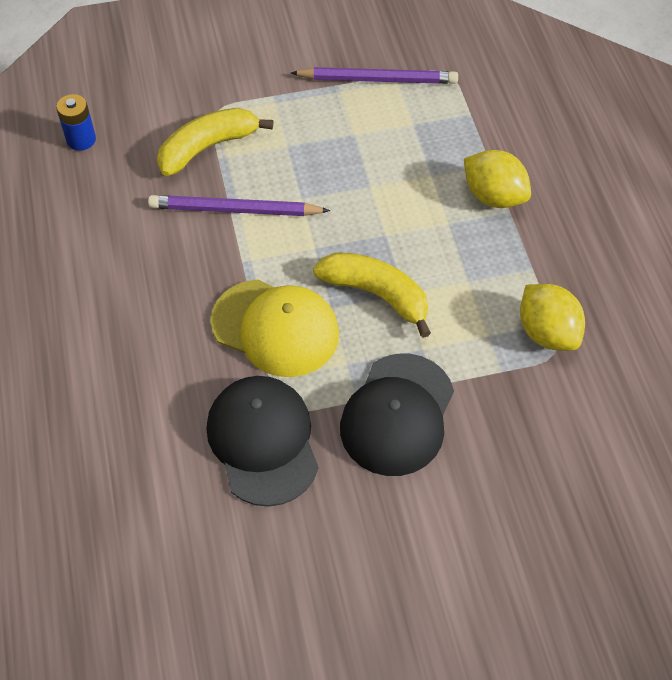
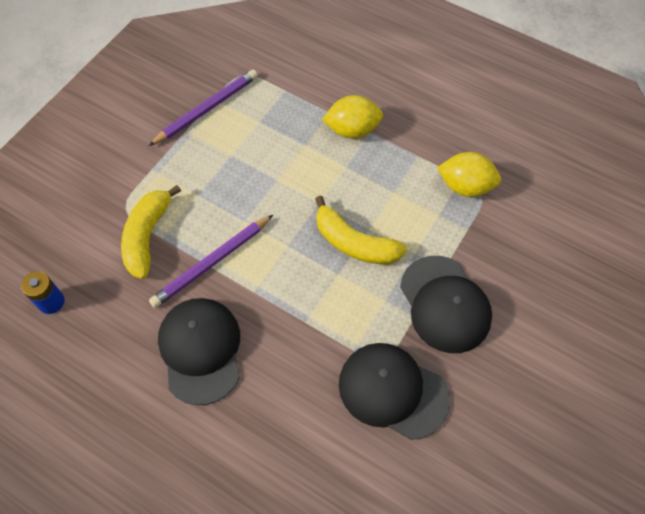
camera: 45 degrees left, 5 degrees up
yellow cap [210,280,339,377] -> none
yellow banana [313,252,431,338] -> yellow banana turned 135 degrees counterclockwise [315,196,407,265]
none -> black cap [158,298,240,405]

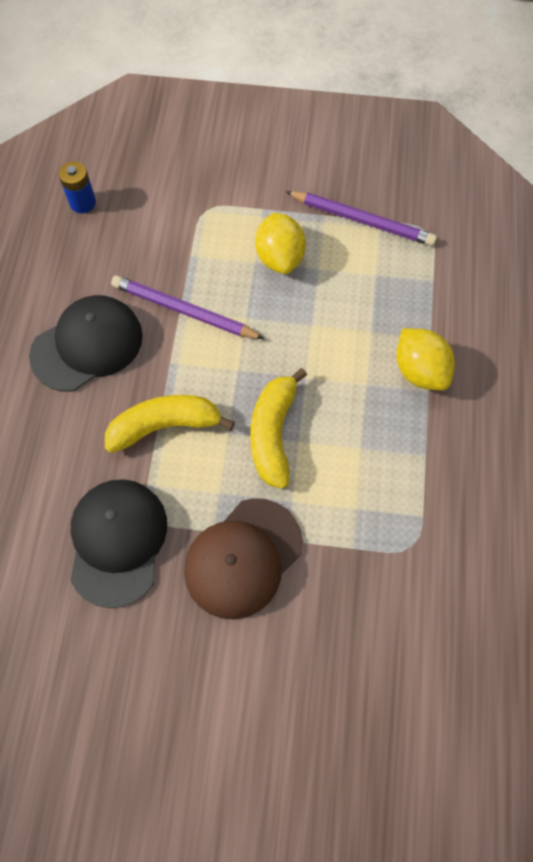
camera: 65 degrees right, 5 degrees up
yellow banana [121,185,181,279] -> yellow banana moved to [105,395,235,453]
black cap [400,256,492,353] -> brown cap [184,498,303,620]
yellow lemon [437,152,501,197] -> yellow lemon moved to [255,213,306,274]

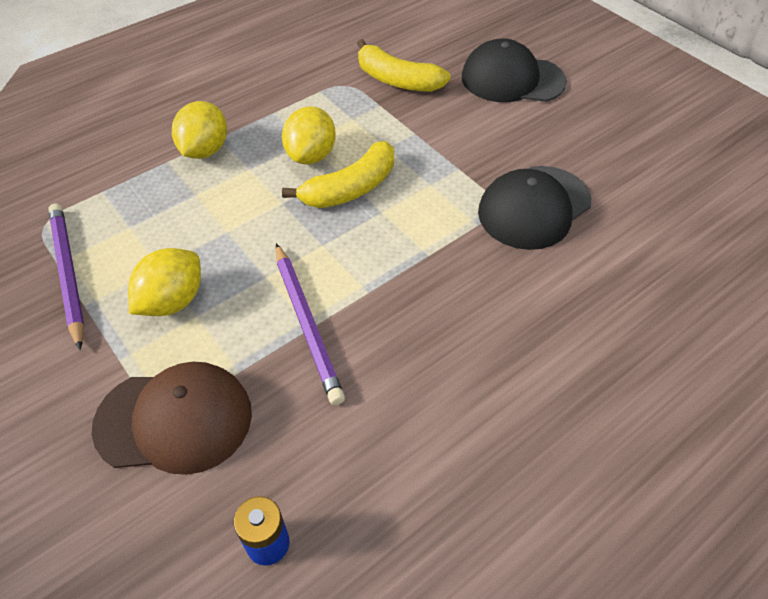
camera: 135 degrees left, 15 degrees down
black cap [29,295,143,392] -> black cap moved to [462,38,567,102]
yellow banana [105,395,235,453] -> yellow banana moved to [357,39,451,92]
brown cap [184,498,303,620] -> brown cap moved to [92,362,252,475]
none -> yellow lemon [282,106,336,165]

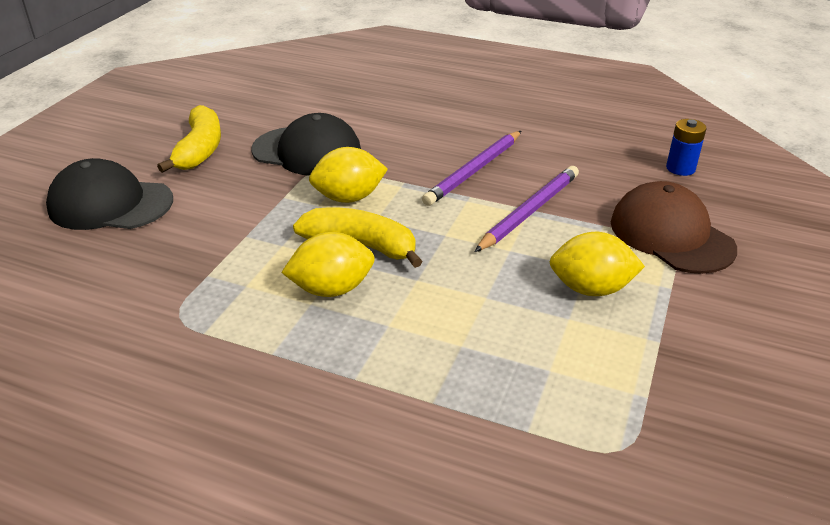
camera: 120 degrees left, 15 degrees down
purple pencil [48,203,84,350] -> purple pencil moved to [422,131,521,206]
yellow lemon [172,101,227,159] -> yellow lemon moved to [309,147,388,203]
yellow banana [357,39,451,92] -> yellow banana moved to [157,105,221,173]
black cap [462,38,567,102] -> black cap turned 120 degrees clockwise [46,158,173,230]

